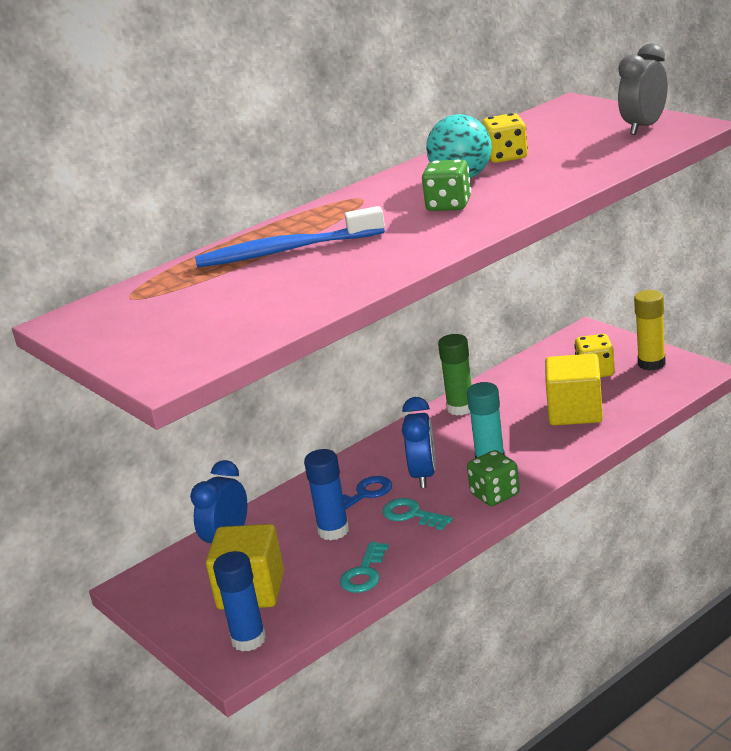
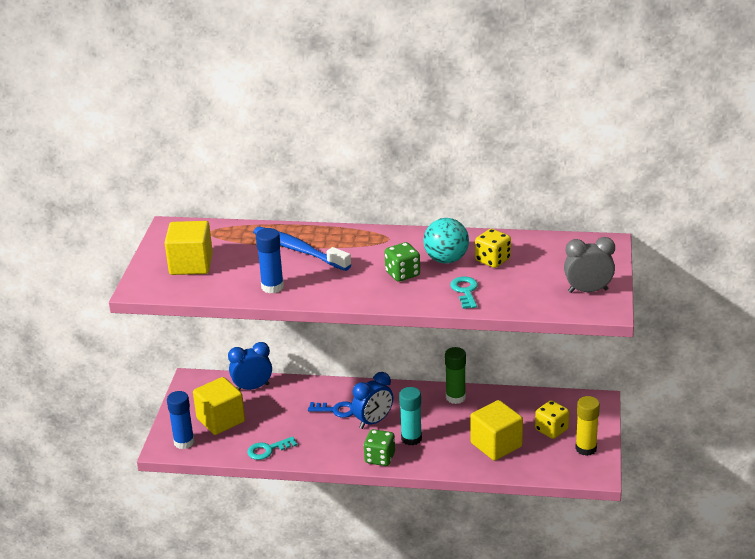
camera: 45 degrees right, 5 degrees up
blue glue stick [304,449,349,540] -> blue glue stick moved to [256,228,284,293]
turquoise key [383,498,453,530] -> turquoise key moved to [450,277,478,309]
none -> yellow cube [165,221,213,275]

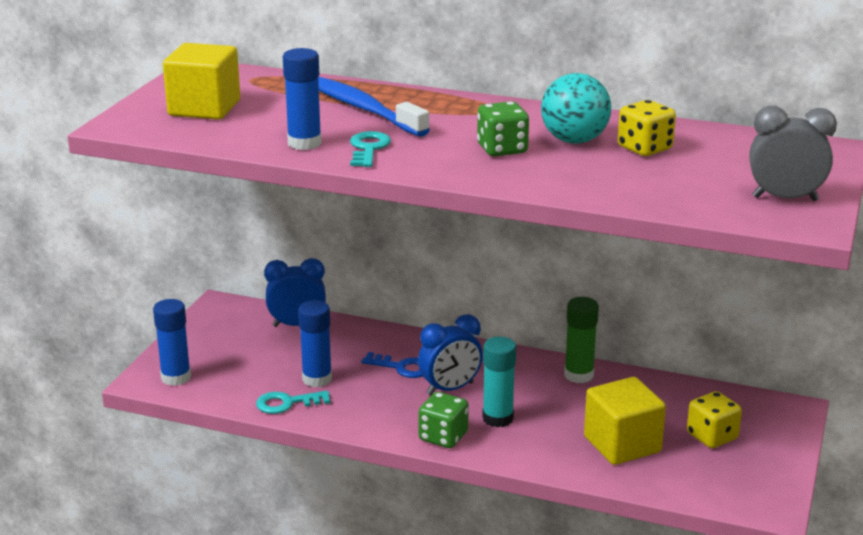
camera: 10 degrees right, 5 degrees down
yellow cube [193,377,245,435] -> none
turquoise key [450,277,478,309] -> turquoise key moved to [350,131,391,167]
yellow glue stick [575,396,600,456] -> none
none -> blue glue stick [298,300,332,387]

